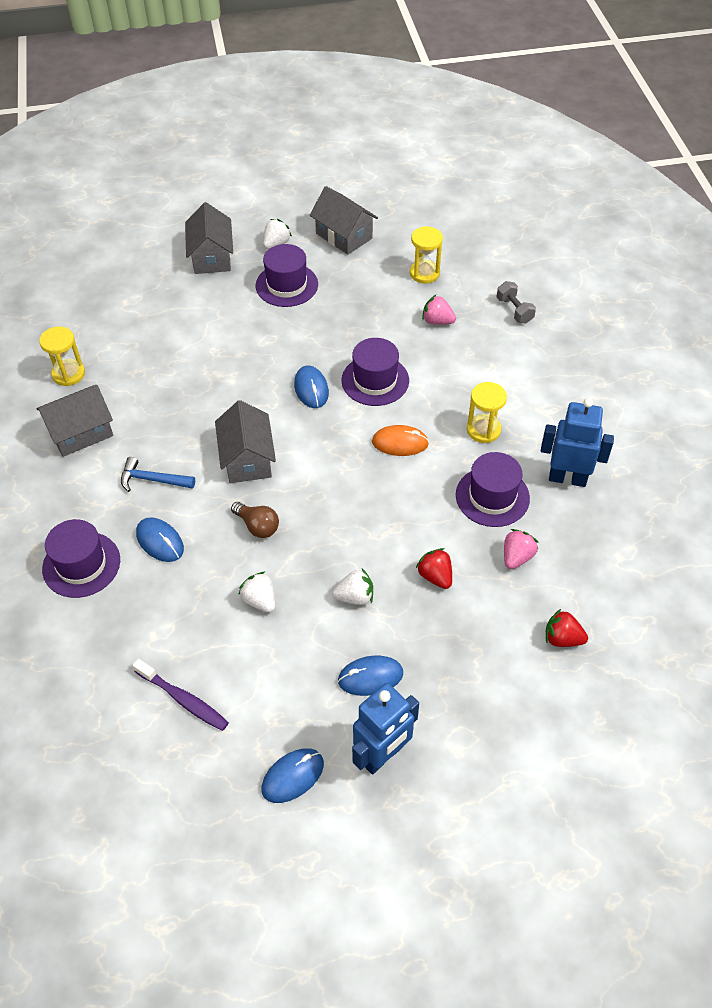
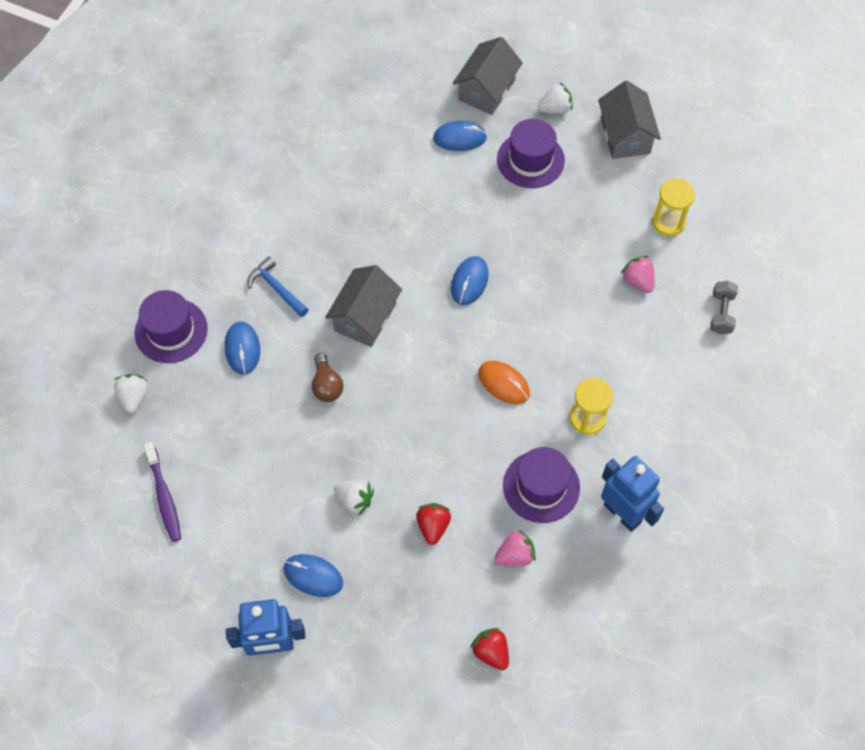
camera: 35 degrees right, 10 degrees up
grey house [36,385,113,457] -> none
yellow hourglass [39,326,85,386] -> none
white strawberry [238,572,276,613] -> white strawberry moved to [114,374,148,413]
blue mouse [261,748,324,803] -> blue mouse moved to [433,121,487,151]
purple hat [341,338,409,406] -> none

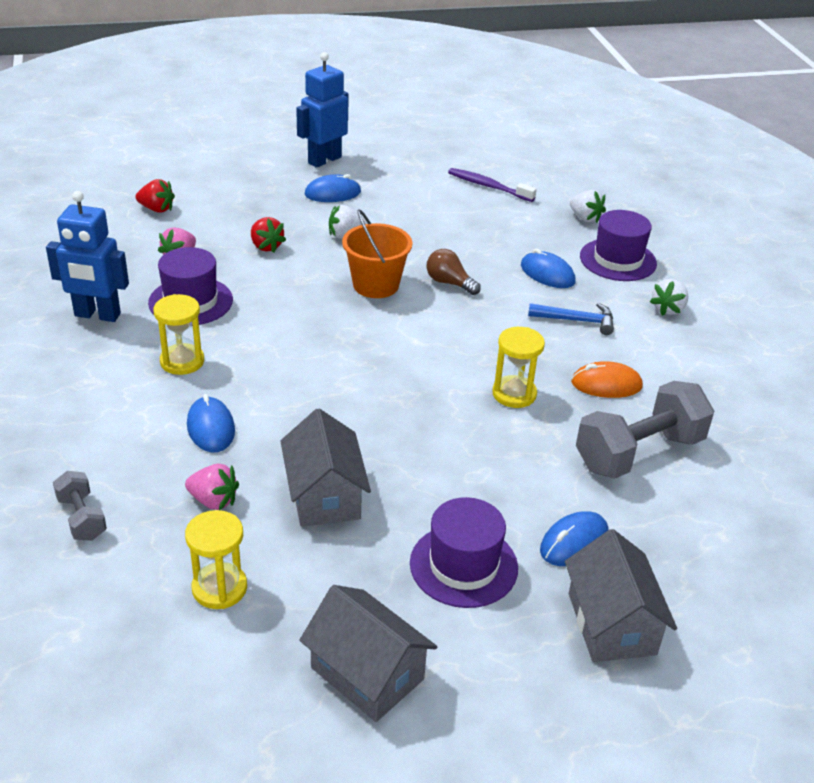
camera: 140 degrees right, 25 degrees down
grey house [325,265,402,347] -> grey house moved to [280,408,371,527]
blue mouse [451,256,489,305] -> blue mouse moved to [187,394,235,452]
orange mouse [478,361,530,404] -> orange mouse moved to [571,361,643,398]
white strawberry [538,82,573,114] -> white strawberry moved to [650,279,688,316]
none -> orange bucket [342,209,413,298]
none -> yellow hourglass [492,327,545,408]
none -> grey dumbbell [576,381,714,479]

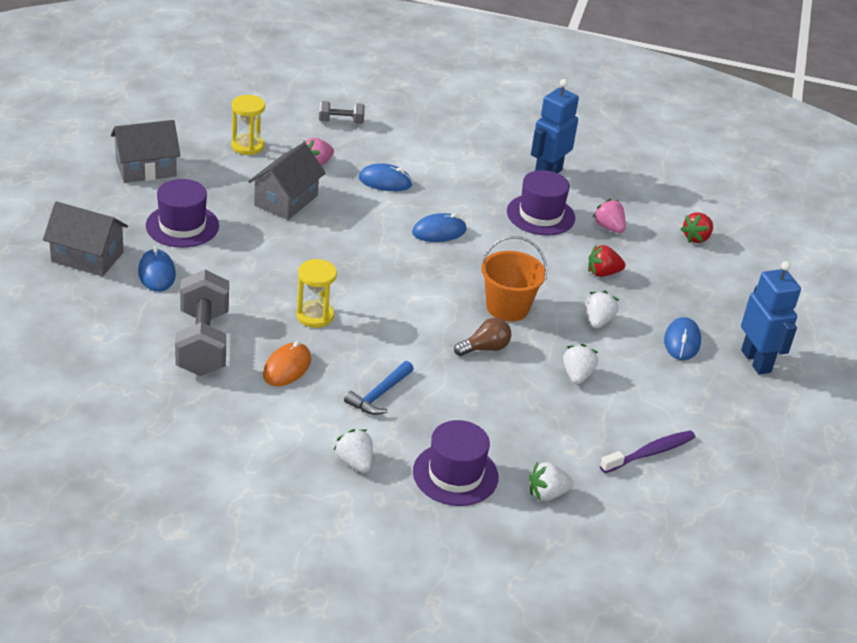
camera: 115 degrees right, 0 degrees up
yellow hourglass [153,294,204,375] -> none
grey house [280,408,371,527] -> grey house turned 75 degrees counterclockwise [248,142,326,220]
blue mouse [521,248,576,288] -> blue mouse moved to [412,213,467,242]
none -> white strawberry [563,344,598,384]

